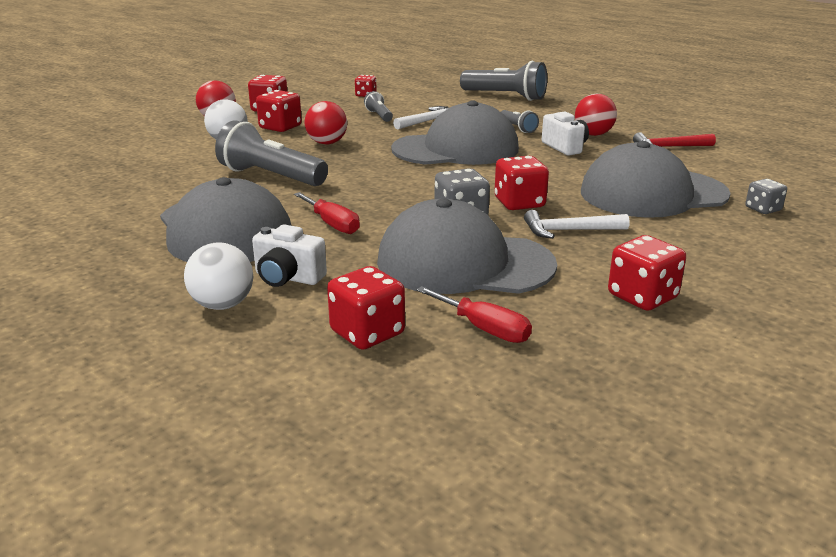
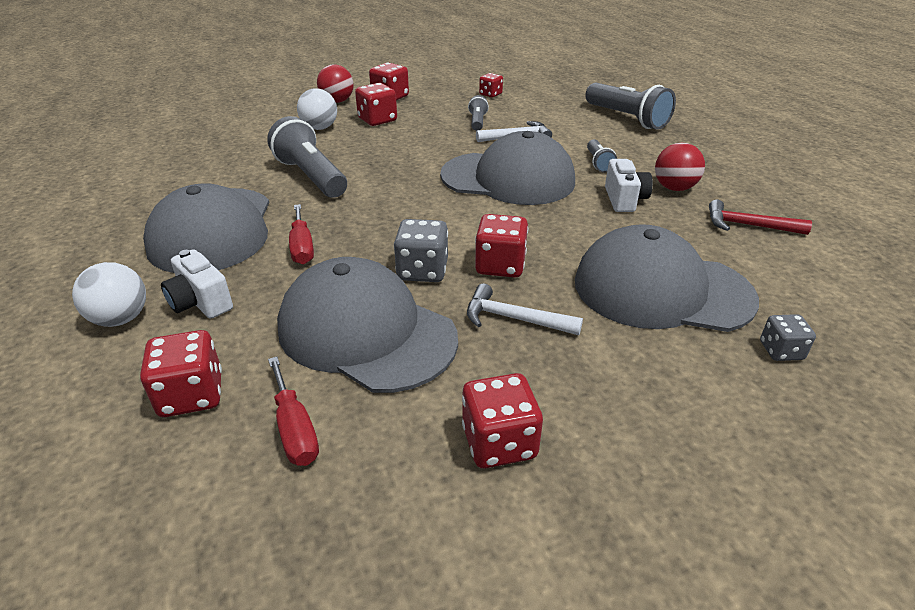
camera: 25 degrees right, 10 degrees up
red ball [305,101,347,144] -> none

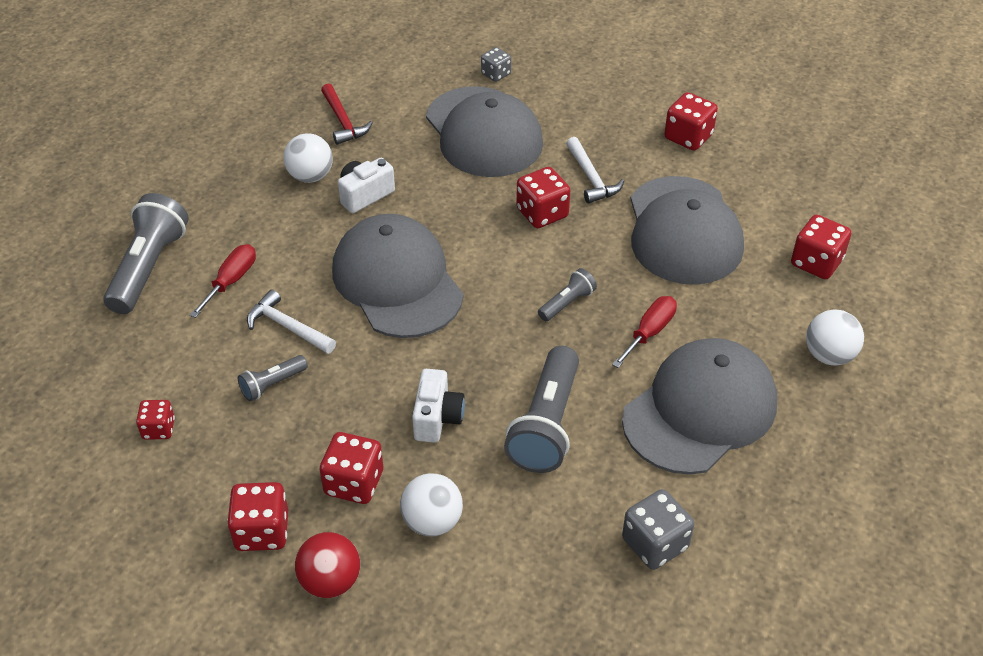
camera: 130 degrees left, 10 degrees up
white camera [161,249,233,319] -> white camera moved to [412,369,465,443]
red screwdriver [268,357,319,466] -> red screwdriver moved to [190,244,256,318]
grey dice [394,219,448,282] -> grey dice moved to [622,489,694,570]
grey flashlight [587,139,617,173] -> grey flashlight moved to [538,268,597,321]
red ball [655,142,705,191] -> white ball [283,134,333,183]

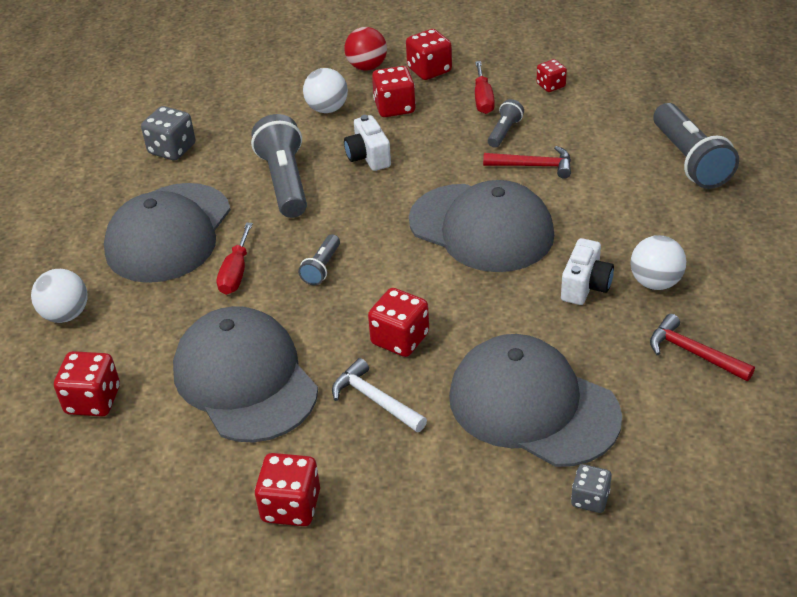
camera: 155 degrees right, 5 degrees down
red screwdriver [190,244,256,318] -> red screwdriver moved to [475,61,495,114]
white hammer [247,289,336,354] -> red hammer [483,146,571,179]

